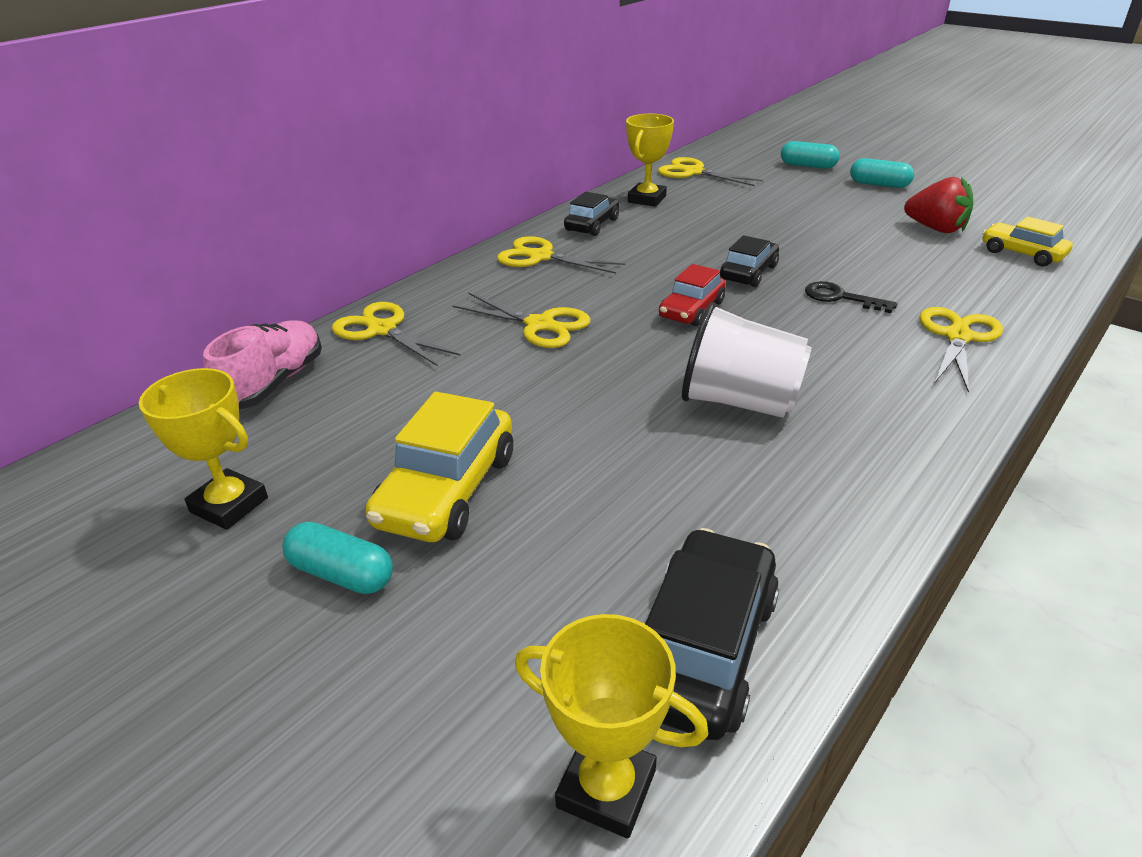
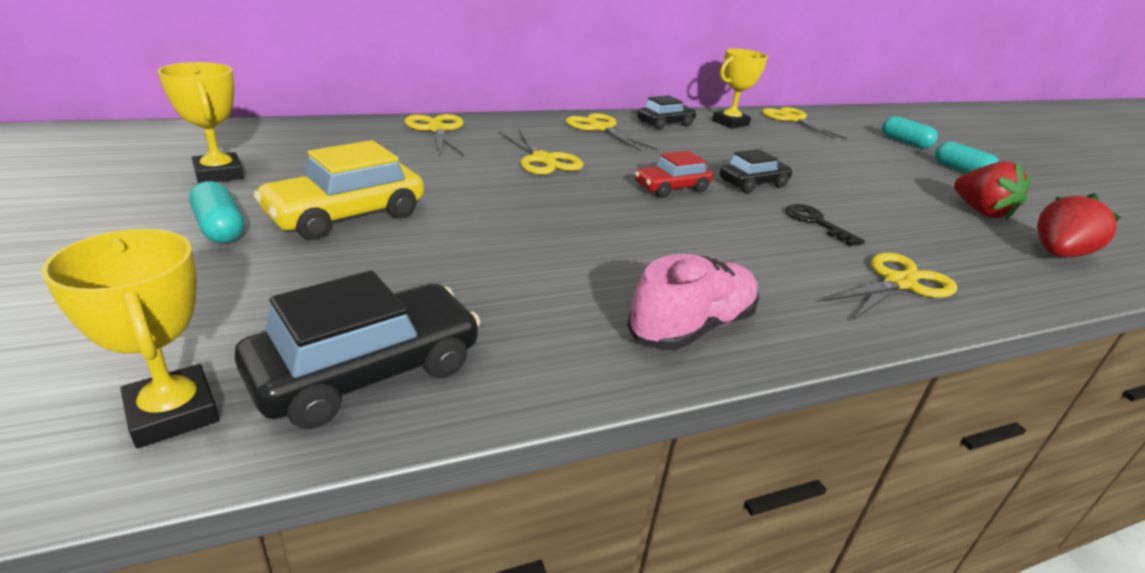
camera: 25 degrees right, 5 degrees down
pink shoe [203,320,322,409] -> pink shoe moved to [627,254,759,351]
white cup [682,302,812,418] -> none
yellow car [982,217,1073,267] -> red strawberry [1037,193,1122,257]

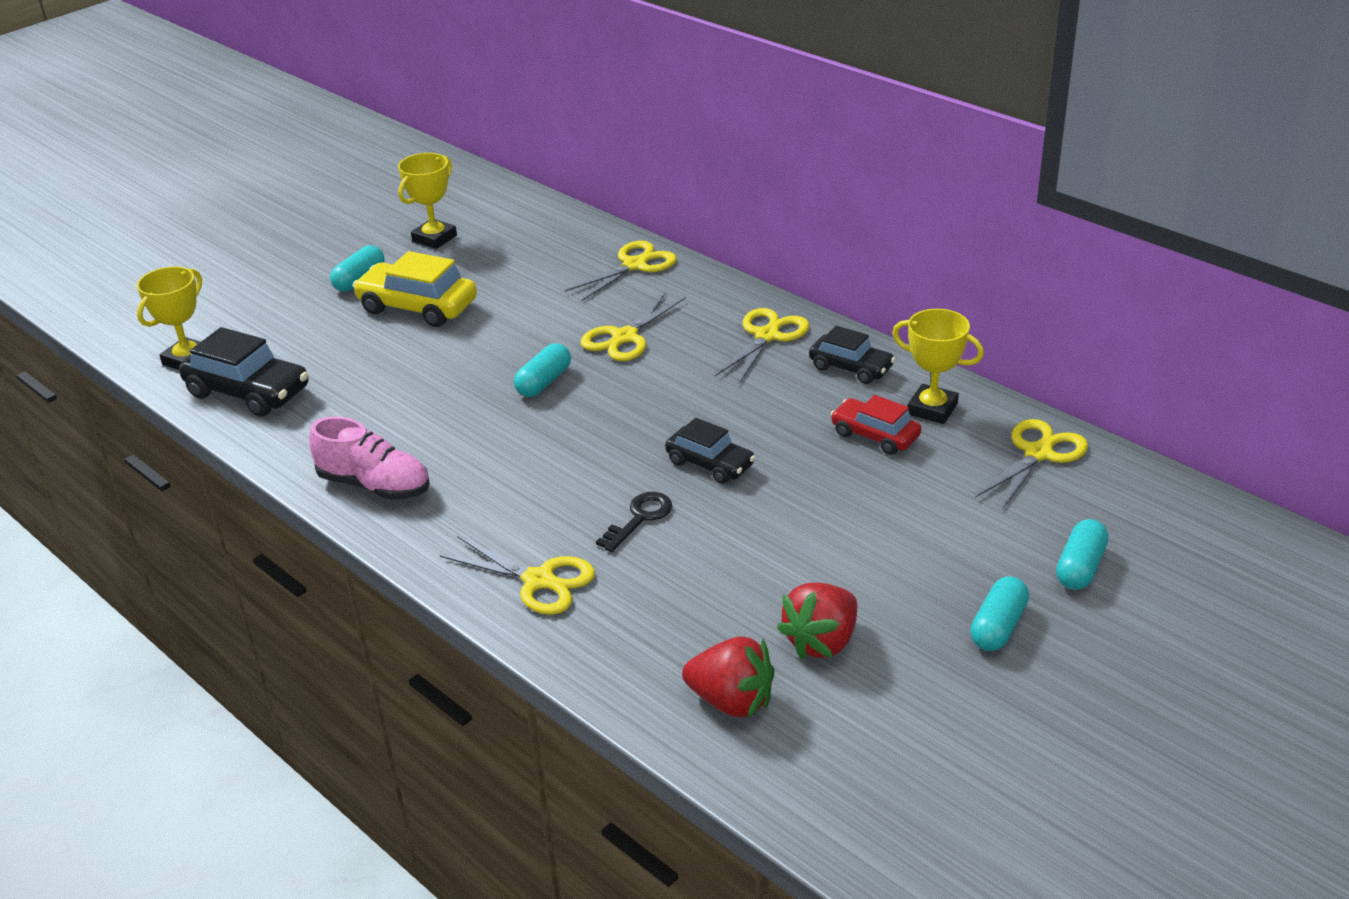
camera: 70 degrees right, 5 degrees up
red car [635,151,713,198] -> red car moved to [831,395,922,455]
none -> turquoise capsule [514,343,571,397]

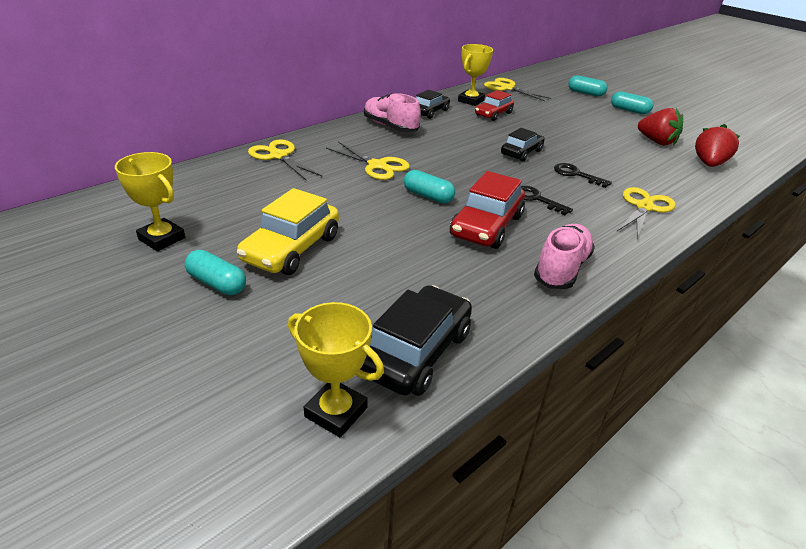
camera: 90 degrees left, 0 degrees up
yellow scissors [715,308,809,383] -> pink shoe [364,93,421,132]
none -> red car [450,171,525,249]
none -> black key [521,186,573,215]

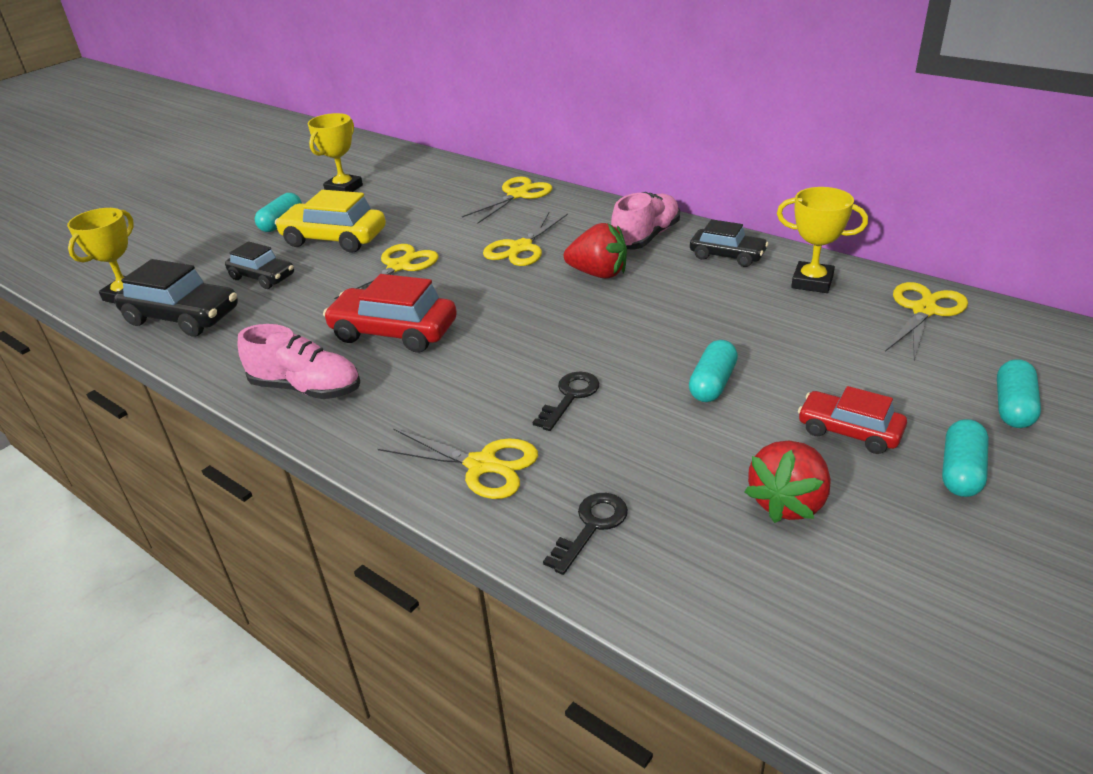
camera: 85 degrees right, 0 degrees up
turquoise capsule [404,170,455,203] -> turquoise capsule moved to [689,340,738,402]
red car [475,90,514,121] -> red car moved to [798,386,907,454]
black car [501,128,545,162] -> black car moved to [225,241,294,289]
black key [521,186,573,215] -> black key moved to [543,493,628,575]
red strawberry [695,124,740,167] -> red strawberry moved to [564,223,627,279]
none -> yellow scissors [334,244,439,299]

